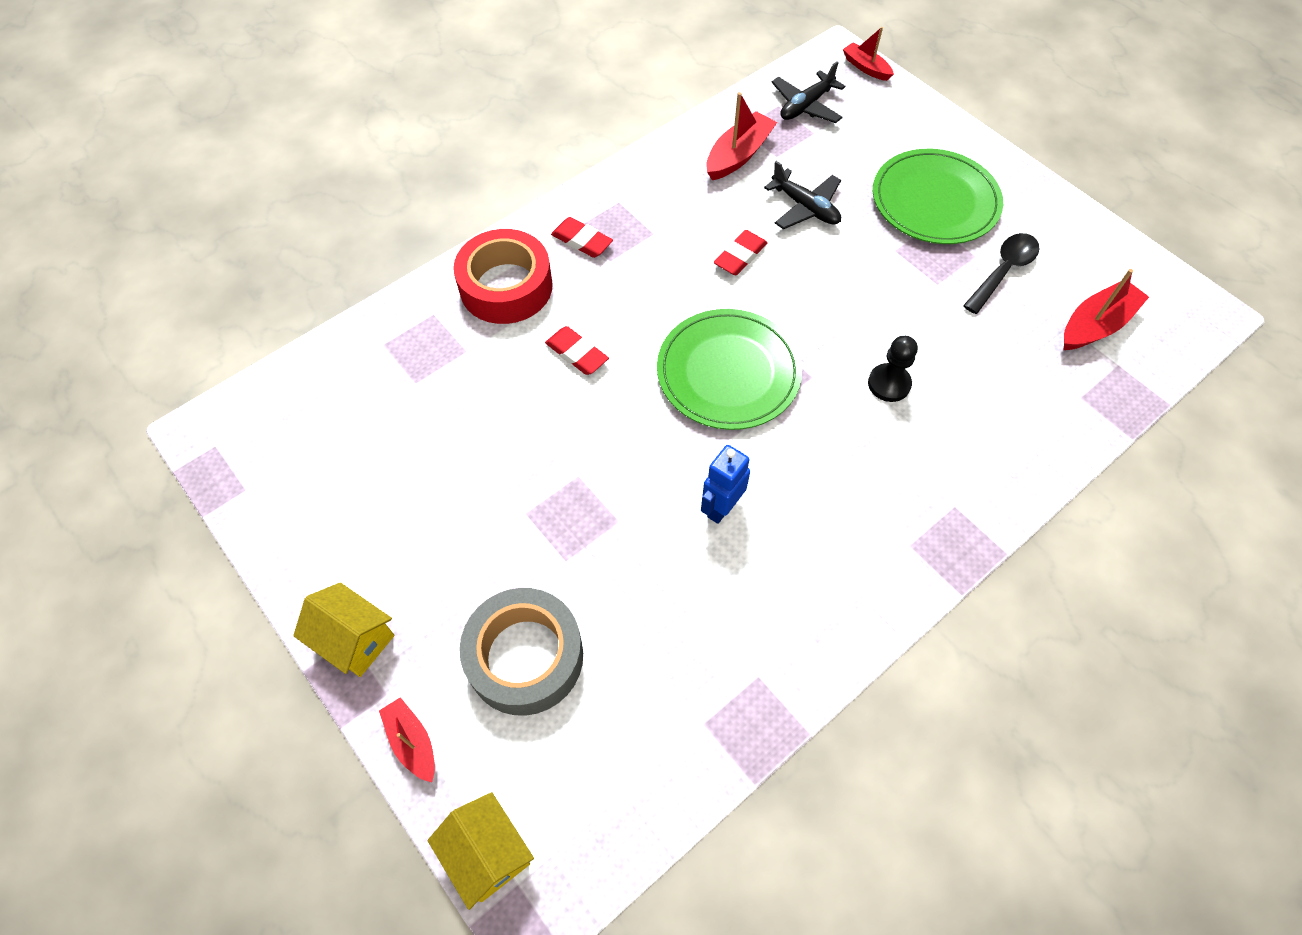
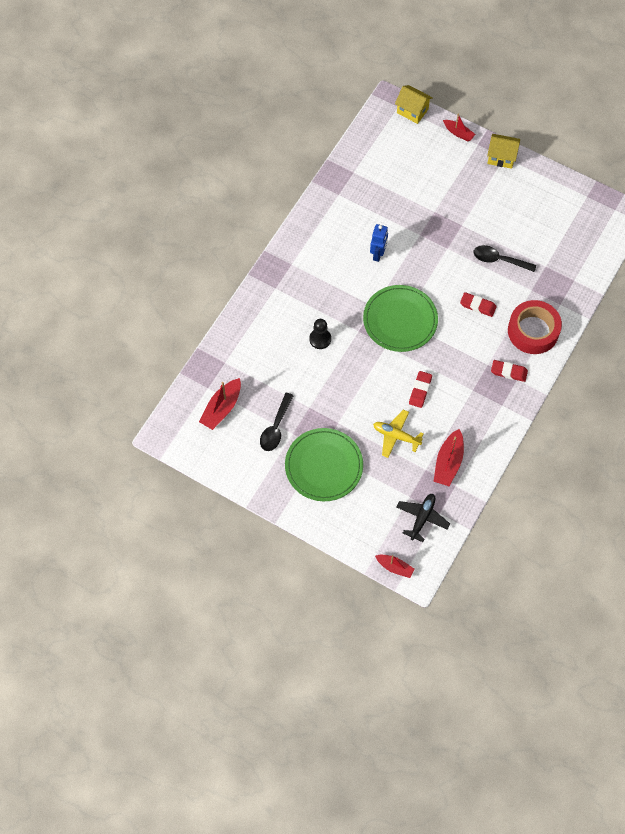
camera: 160 degrees right, 5 degrees up
grey tape [459,588,583,716] -> none
black plane [764,161,841,229] -> yellow plane [373,410,424,458]
none -> black spoon [474,245,536,272]

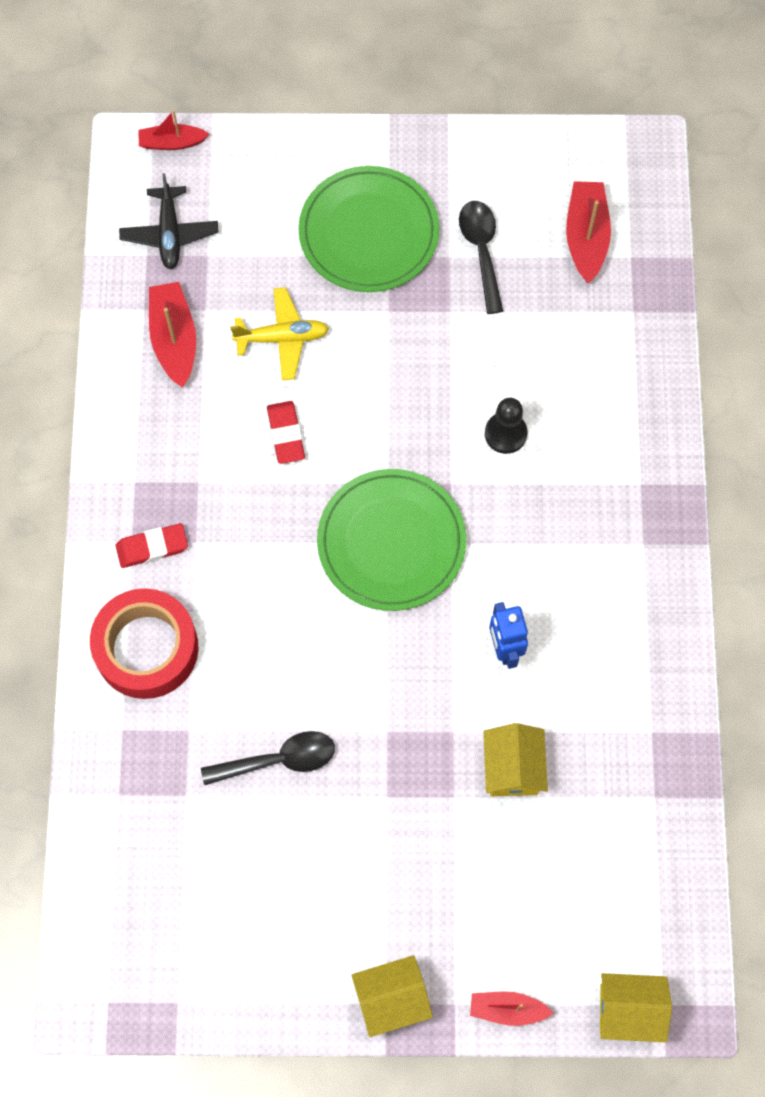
camera: 150 degrees right, 5 degrees up
red eraser [460,292,497,317] -> none
none -> yellow house [483,723,548,796]

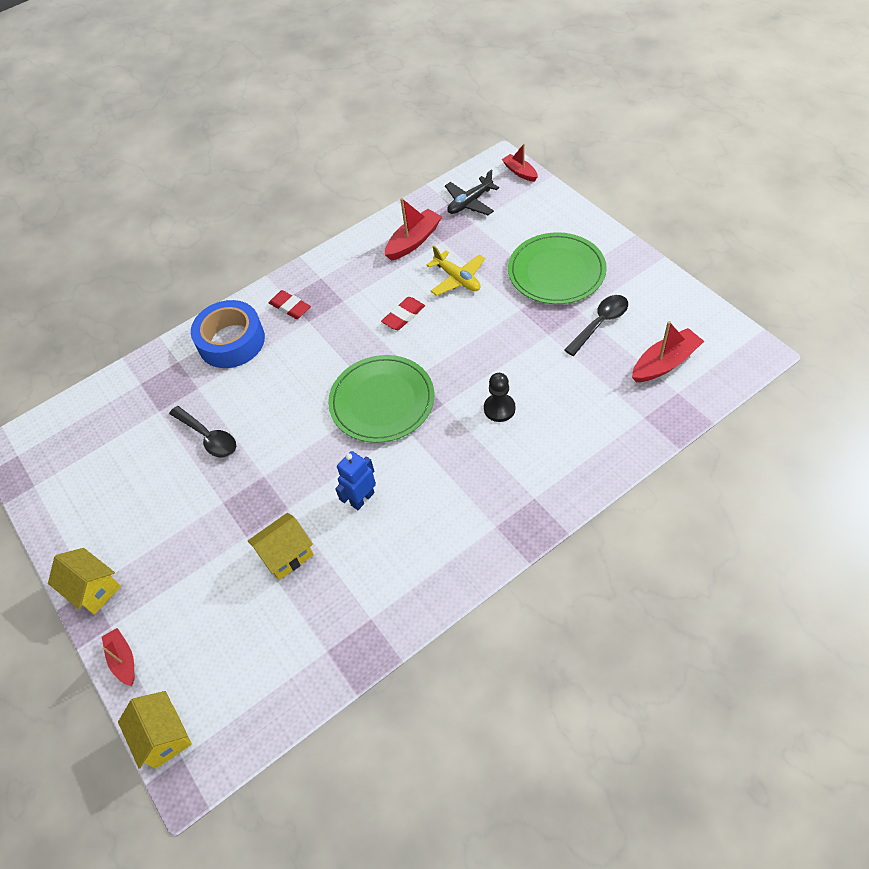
camera: 60 degrees right, 15 degrees down
red tape [90,588,199,699] -> blue tape [191,300,265,368]

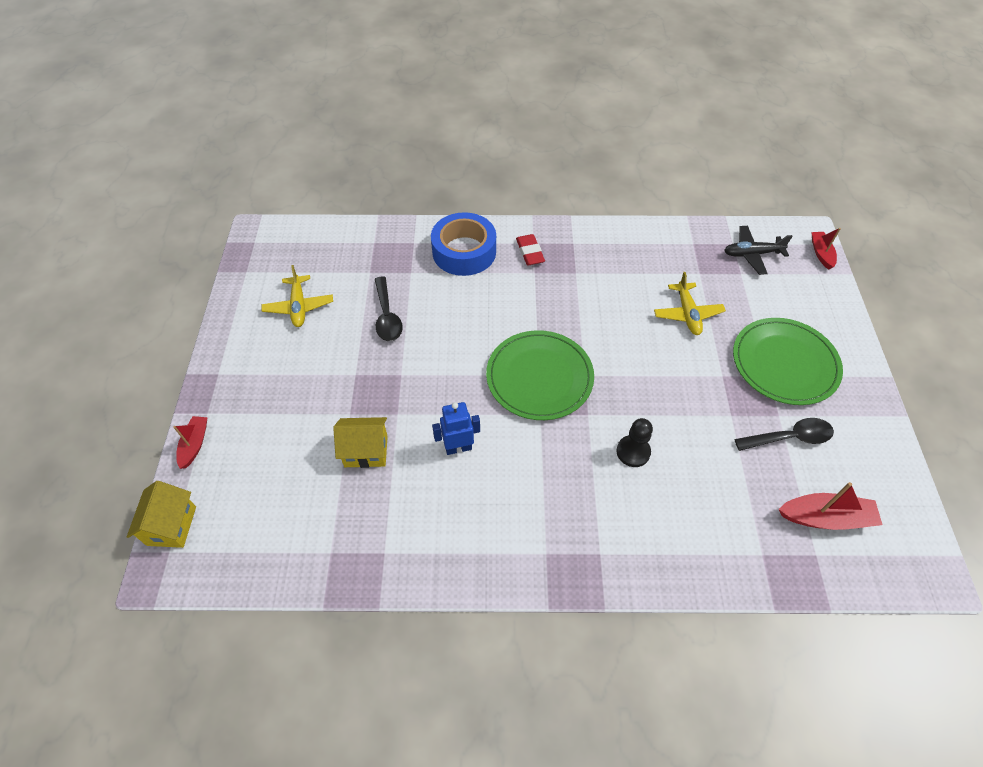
camera: 30 degrees right, 0 degrees up
yellow house [48,548,121,615] -> none
red eraser [381,297,425,330] -> none
red boat [385,198,442,261] -> none
none -> yellow plane [262,265,333,327]

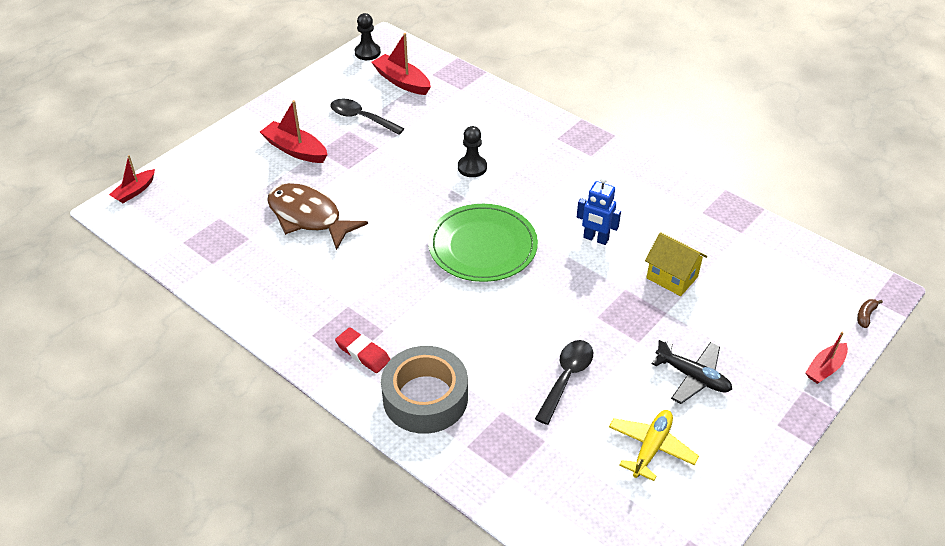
camera: 140 degrees left, 10 degrees down
yellow house [127,481,196,548] -> brown banana [857,299,883,328]
blue tape [431,212,496,276] -> grey tape [381,346,468,434]
red eraser [516,234,545,265] -> red eraser turned 75 degrees counterclockwise [335,327,391,373]
yellow plane [654,272,726,335] -> brown fish [267,183,368,250]
black plane [724,226,793,275] -> black plane moved to [652,339,732,404]
green plate [733,318,843,405] -> red boat [260,100,328,163]
none -> black pawn [355,13,381,60]

